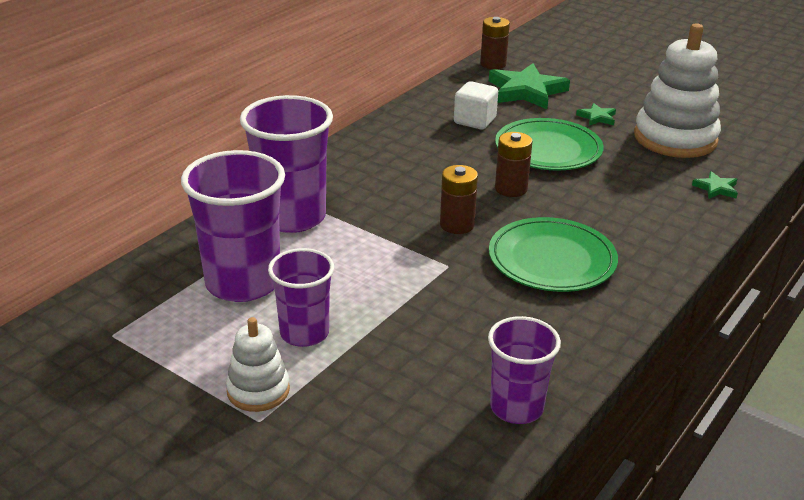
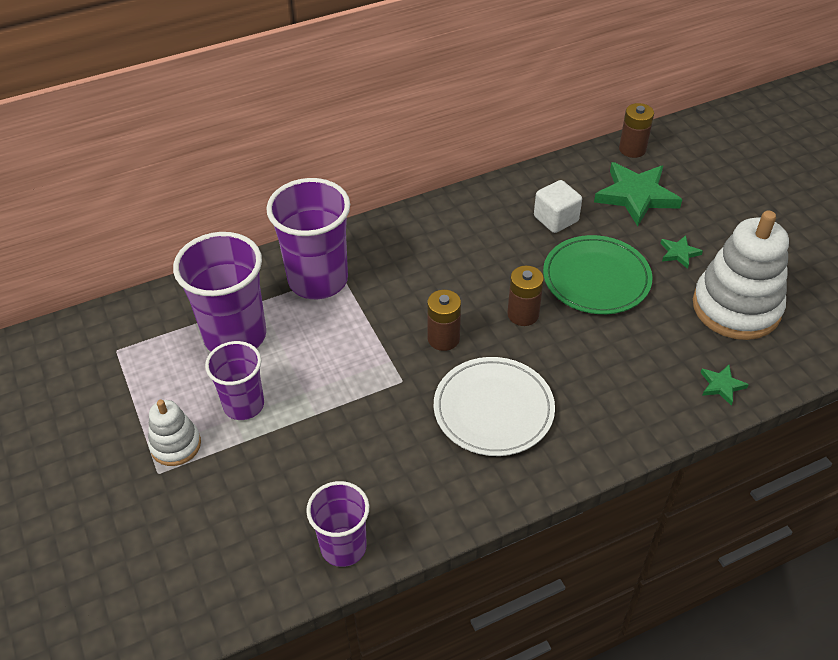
camera: 30 degrees right, 15 degrees up
green plate [489,217,618,292] -> white plate [434,357,555,456]

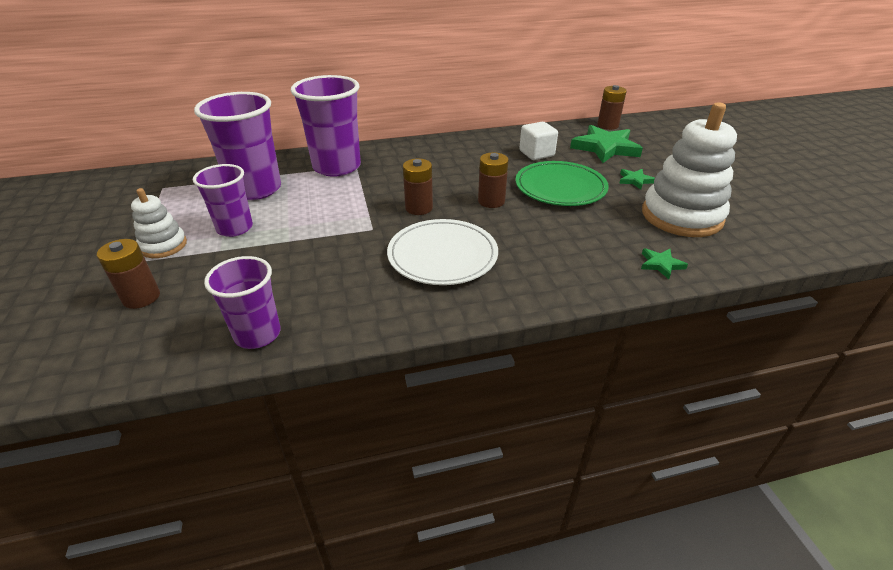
camera: 10 degrees right, 10 degrees down
none -> brown battery [97,239,160,309]

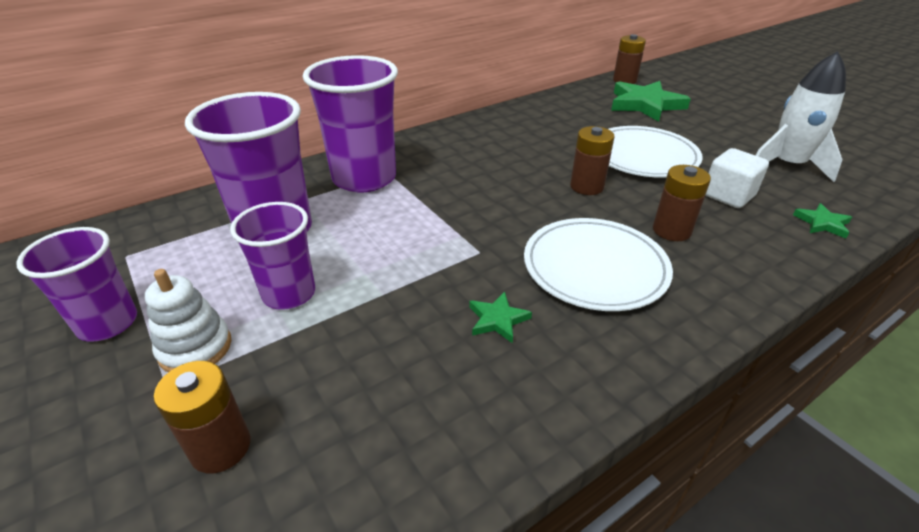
camera: 20 degrees left, 0 degrees up
purple cup [204,256,281,349] -> purple cup moved to [16,227,137,342]
brown battery [403,159,433,215] -> brown battery moved to [653,165,711,241]
green plate [515,161,609,206] -> white plate [609,126,703,178]
white cube [519,122,558,160] -> white cube moved to [705,148,769,208]
green star [619,169,655,189] -> green star moved to [469,292,532,343]
white stacking toy [642,102,737,237] -> white rocket [755,51,846,182]

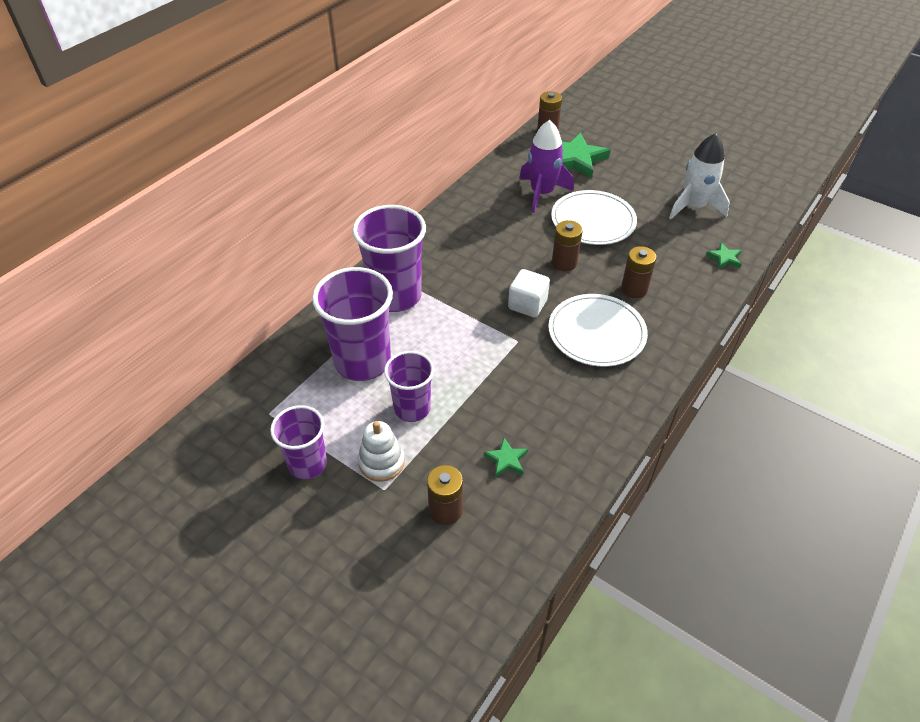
camera: 20 degrees left, 10 degrees up
green star [469,292,532,343] -> green star moved to [484,438,528,477]
white cube [705,148,769,208] -> white cube moved to [508,269,550,318]
none -> purple rocket [519,120,574,213]

